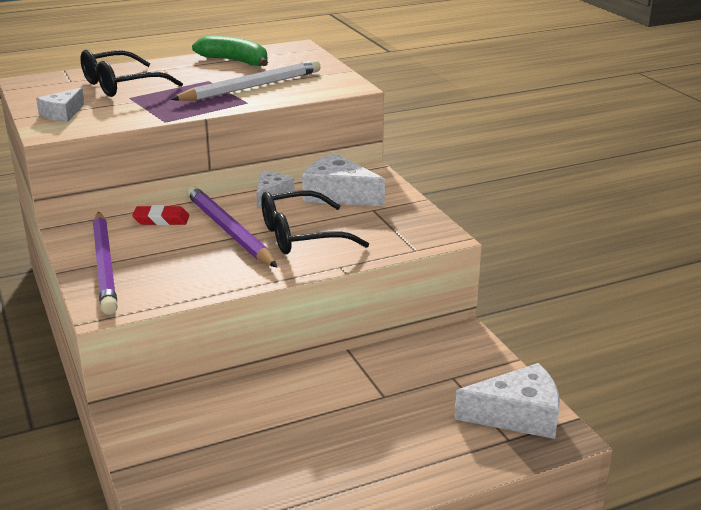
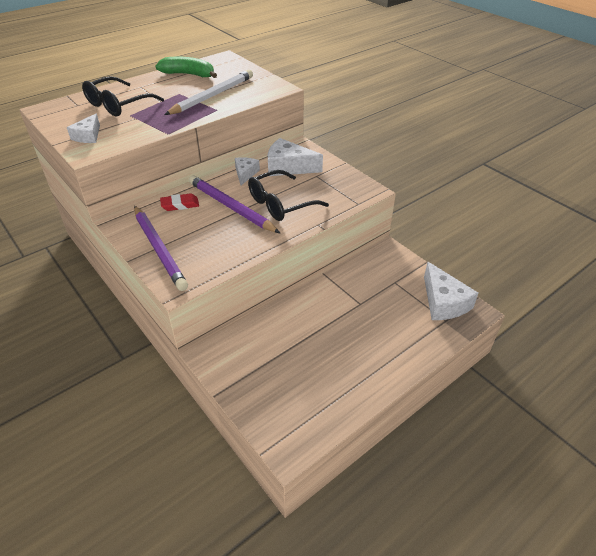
camera: 15 degrees left, 15 degrees up
white cheese [455,363,560,439] -> white cheese turned 90 degrees clockwise [424,262,478,320]

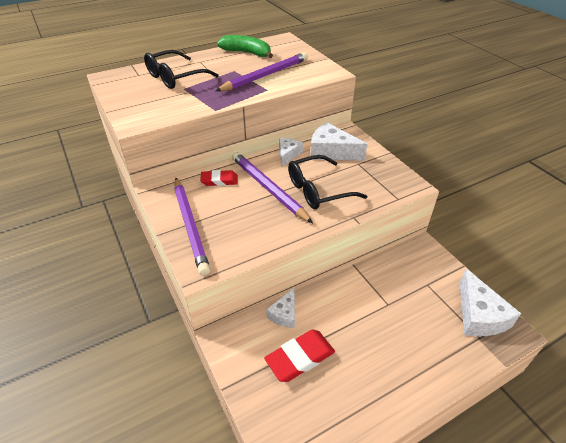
camera: 10 degrees right, 0 degrees up
white cheese [67,114,100,143] -> white cheese moved to [266,287,295,328]
white pencil [164,70,253,115] -> purple pencil [216,52,308,91]
none -> red eraser [264,329,335,382]

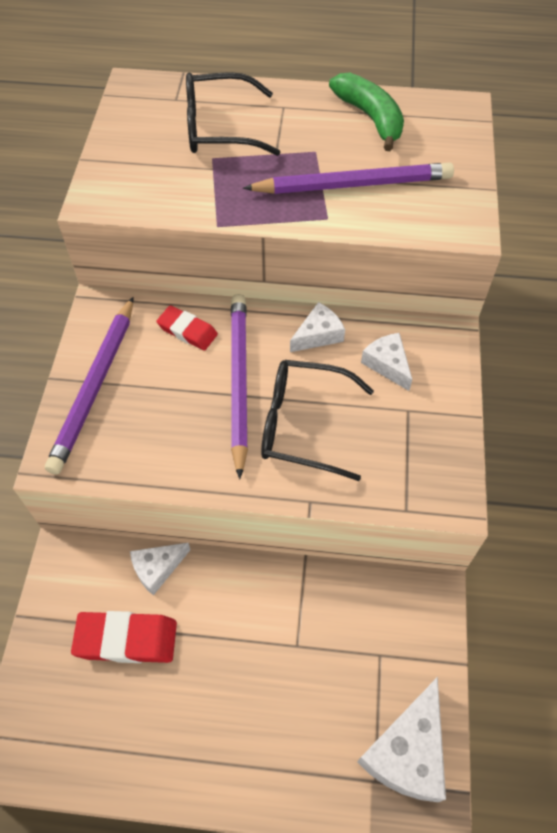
camera: 35 degrees right, 15 degrees up
white cheese [310,122,367,161] -> white cheese [361,333,412,391], size x0.60

